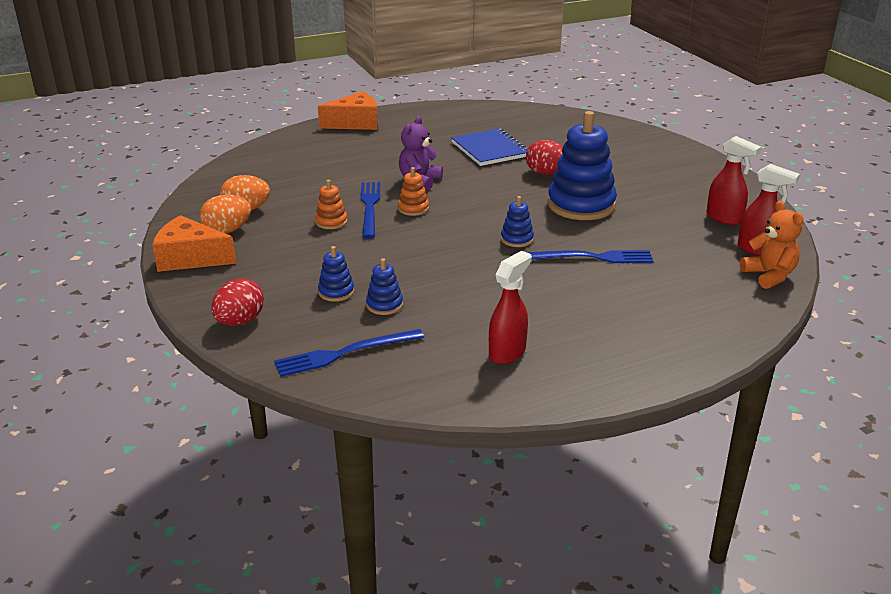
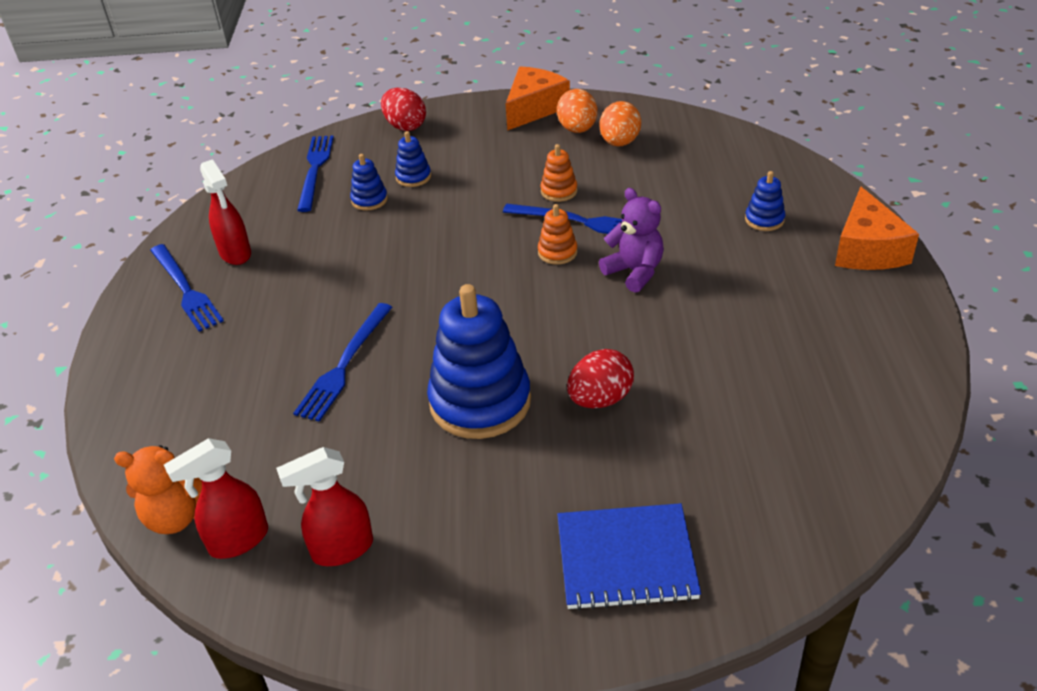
camera: 115 degrees right, 10 degrees up
blue notebook [451,128,528,166] -> blue notebook moved to [557,503,701,611]
blue stacking toy [501,196,534,247] -> blue stacking toy moved to [745,171,785,231]
none -> blue fork [150,244,224,332]

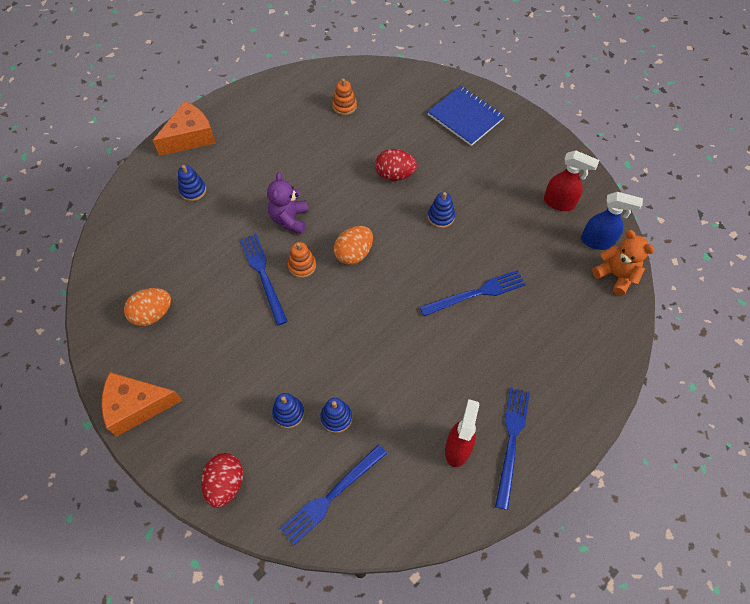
camera: 135 degrees left, 20 degrees up
red spray bottle [164,438,268,559] -> blue spray bottle [581,192,643,250]
blue stacking toy [427,284,531,439] -> blue stacking toy [428,192,455,228], size x0.45
orange stacking toy [541,144,577,202] -> orange stacking toy moved to [332,78,357,115]
orange egg [557,89,598,133] -> orange egg moved to [334,226,373,265]

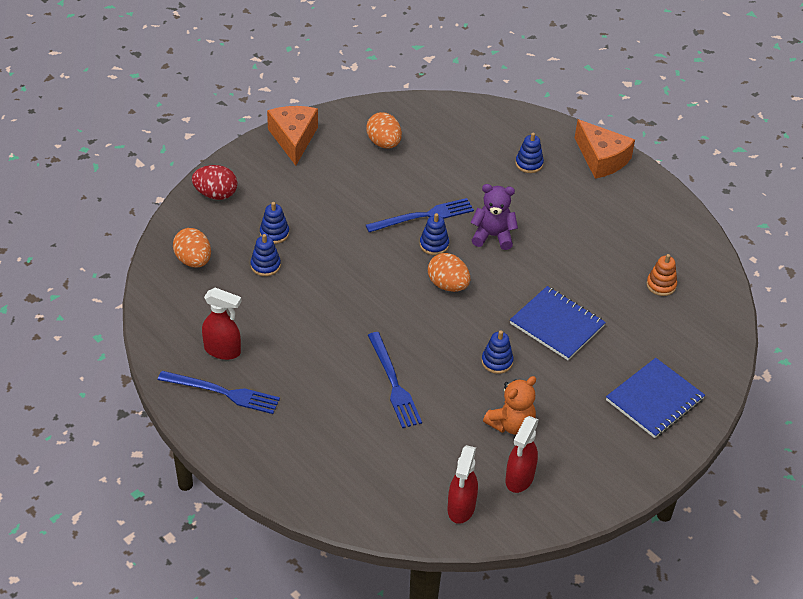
camera: 90 degrees right, 15 degrees down
blue fork [280,444,387,545] -> orange egg [173,228,211,267]
orange stacking toy [288,242,316,278] -> blue stacking toy [420,213,449,255]
red egg [375,149,417,181] -> blue notebook [510,286,606,360]
blue spray bottle [581,192,643,250] -> red spray bottle [448,445,478,524]
orange teddy bear [592,230,655,296] -> orange teddy bear moved to [483,376,536,435]

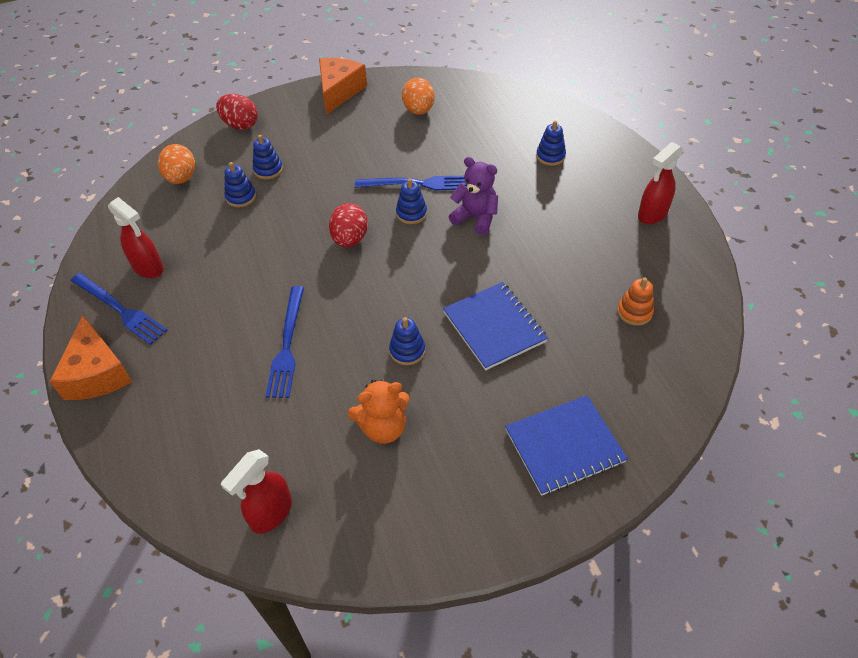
camera: 25 degrees right, 5 degrees up
orange egg [428,253,470,292] -> none
red spray bottle [506,416,539,493] -> red spray bottle moved to [638,142,683,224]
orange cheese [575,119,635,179] -> orange cheese moved to [50,315,132,400]
none -> red egg [329,203,368,247]

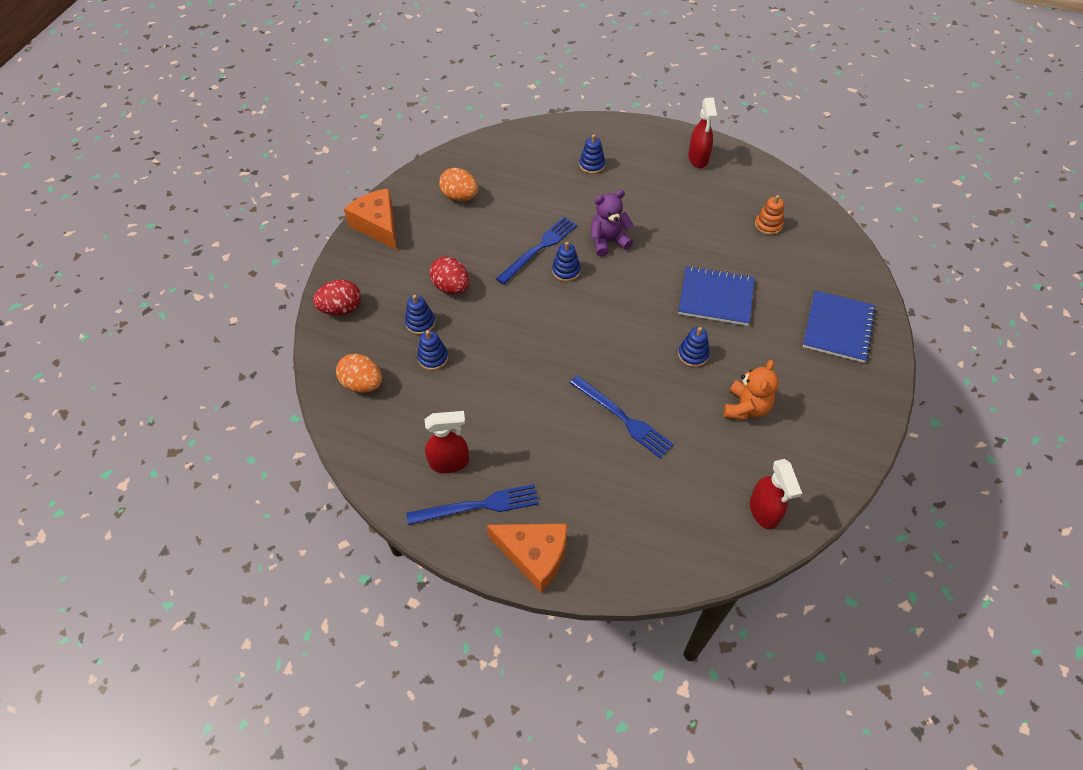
camera: 50 degrees left, 5 degrees up
red egg [329,203,368,247] -> red egg moved to [429,257,469,294]

